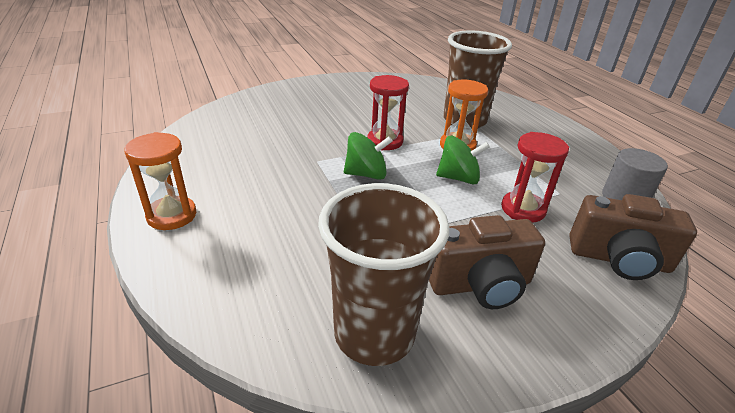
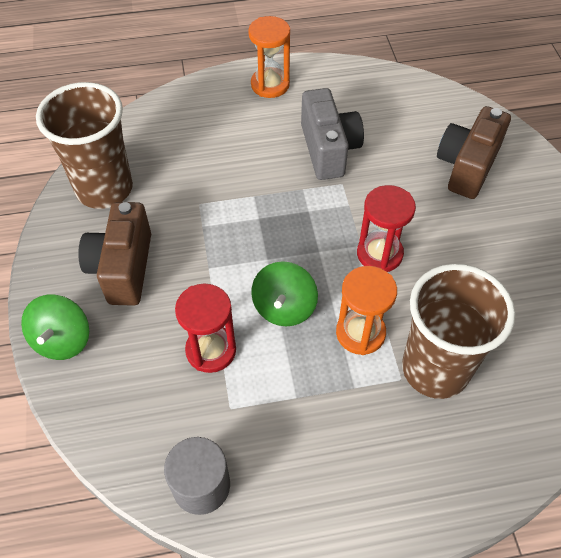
camera: 105 degrees right, 20 degrees up
green spinning top [344,132,393,180] -> green spinning top moved to [21,295,89,360]
brown camera [569,194,697,280] -> brown camera moved to [437,106,511,199]
none -> grey camera [301,88,364,180]

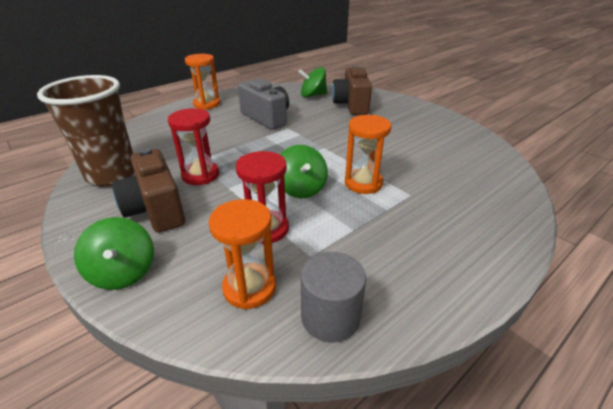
camera: 30 degrees left, 20 degrees down
red hourglass [357,185,416,272] -> red hourglass moved to [168,108,219,185]
brown cup [402,264,515,399] -> none
none -> orange hourglass [209,199,276,310]
none -> green spinning top [298,67,327,97]

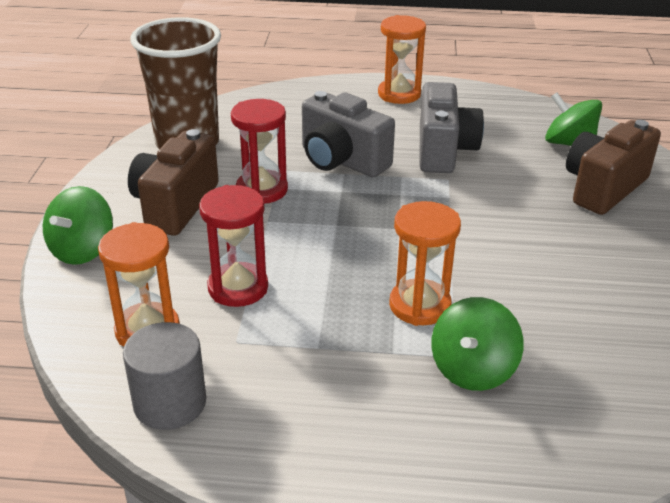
camera: 45 degrees right, 0 degrees up
green spinning top [280,145,328,198] -> green spinning top moved to [432,297,524,391]
none -> grey camera [302,91,395,177]

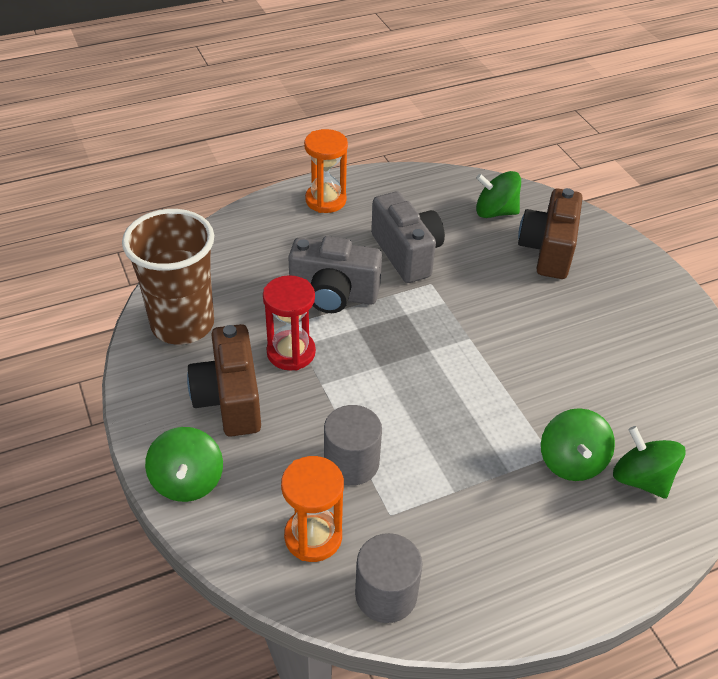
camera: 30 degrees left, 10 degrees up
red hourglass [199,185,268,307] -> grey cylinder [324,405,382,486]
orange hourglass [389,201,461,326] -> none
none -> green spinning top [613,426,686,499]

